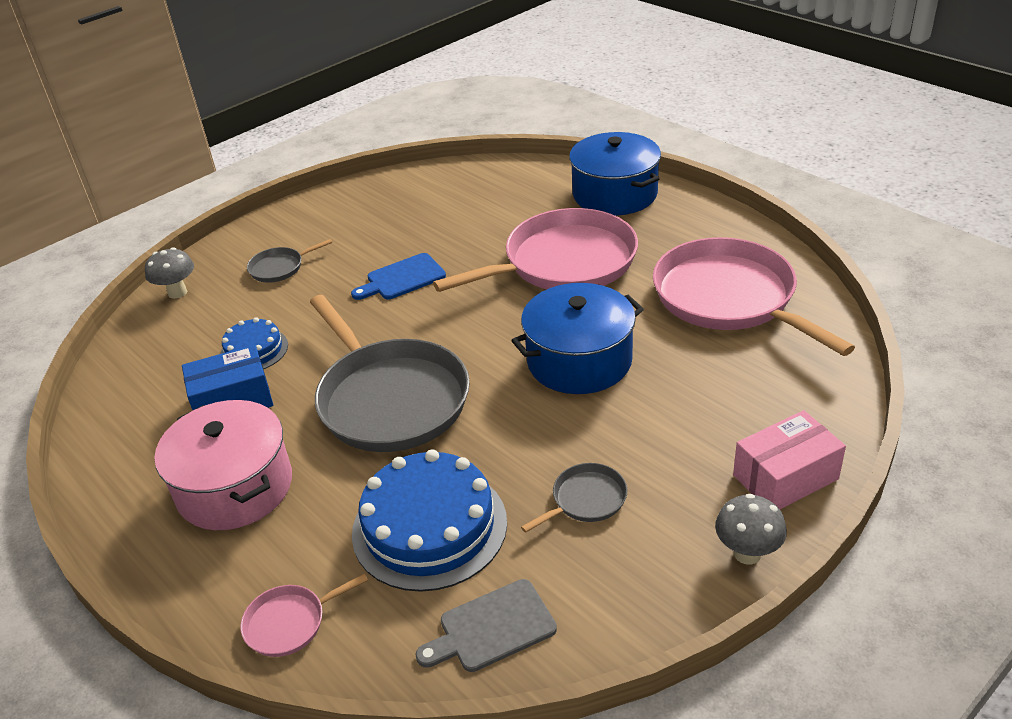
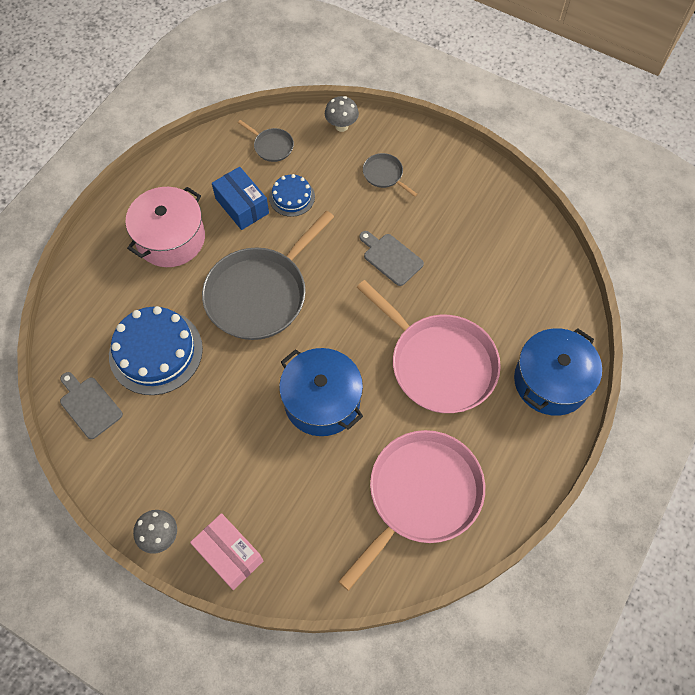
camera: 70 degrees right, 25 degrees up
pink pan [240,574,368,657] -> none
blue cutting board [351,253,446,300] -> grey cutting board [359,231,424,286]
grey pan [521,463,627,533] -> grey pan moved to [238,120,294,162]

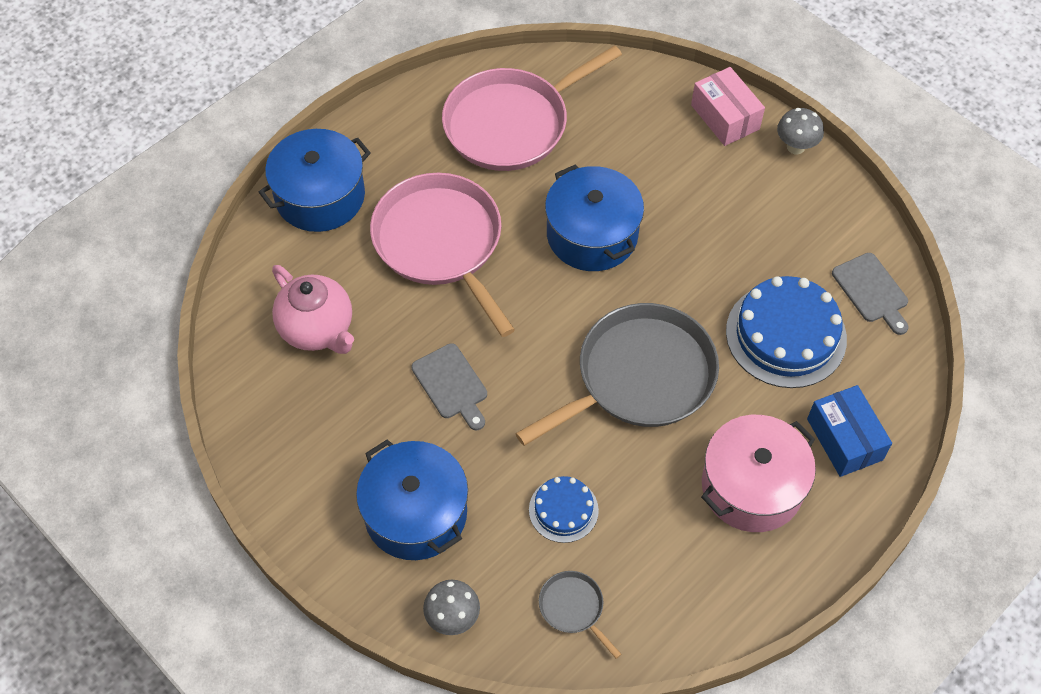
camera: 165 degrees left, 5 degrees down
blue box [212,167,269,230] -> blue box moved to [807,385,892,477]
grey pan [363,153,418,197] -> blue pot [356,439,468,560]
none -> pink teapot [272,265,354,354]

